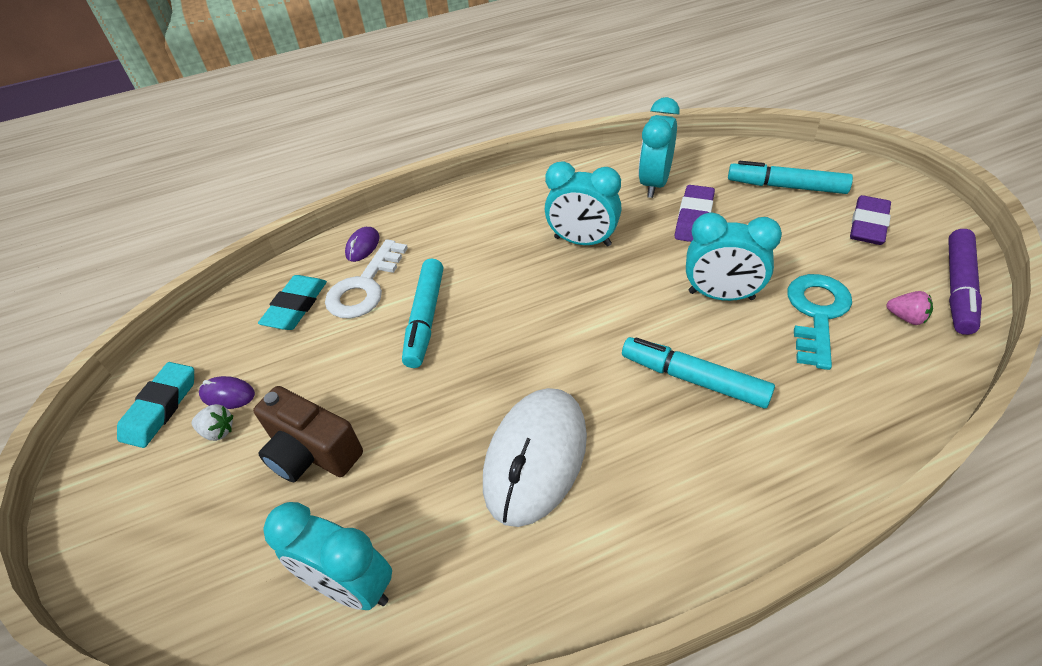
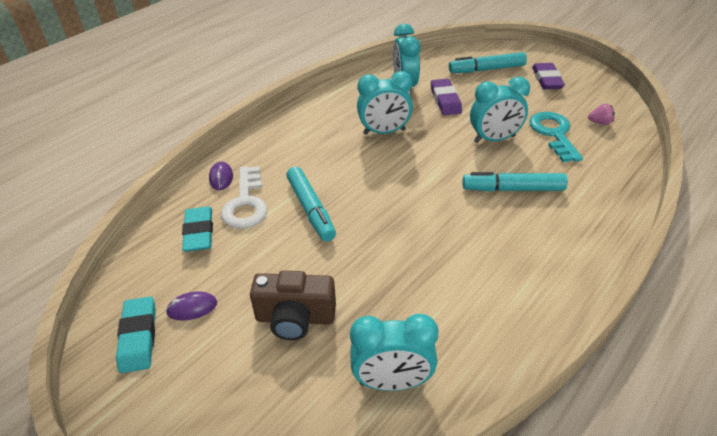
camera: 30 degrees left, 5 degrees down
white strawberry [192,404,233,441] -> none
white mouse [483,388,587,527] -> none
purple marker [948,229,982,335] -> none

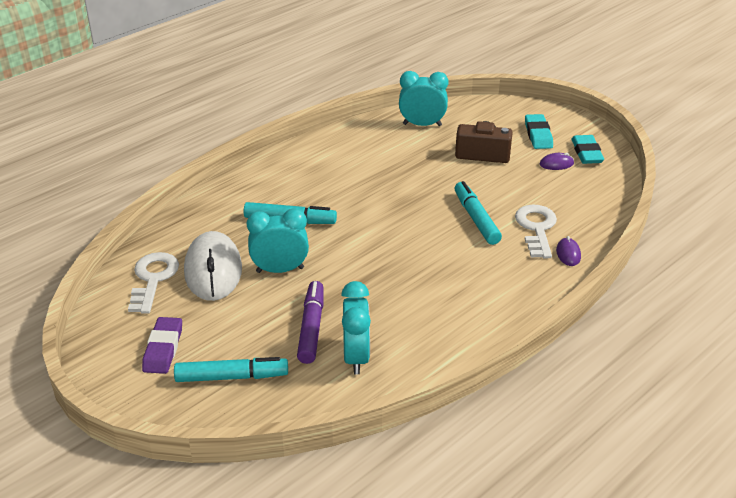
camera: 175 degrees left, 5 degrees down
turquoise eraser [182,206,213,252] -> turquoise eraser moved to [525,114,553,149]
turquoise clock [357,71,413,135] -> none
purple eraser [431,79,462,115] -> purple marker [297,281,324,364]
turquoise key [529,112,583,162] -> white mouse [184,231,242,301]
pink strawberry [588,103,615,125] -> white key [128,252,179,313]

